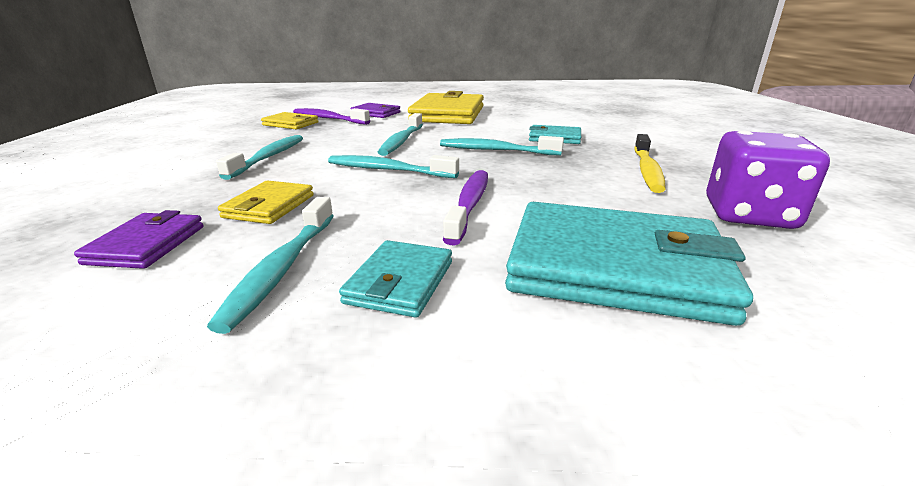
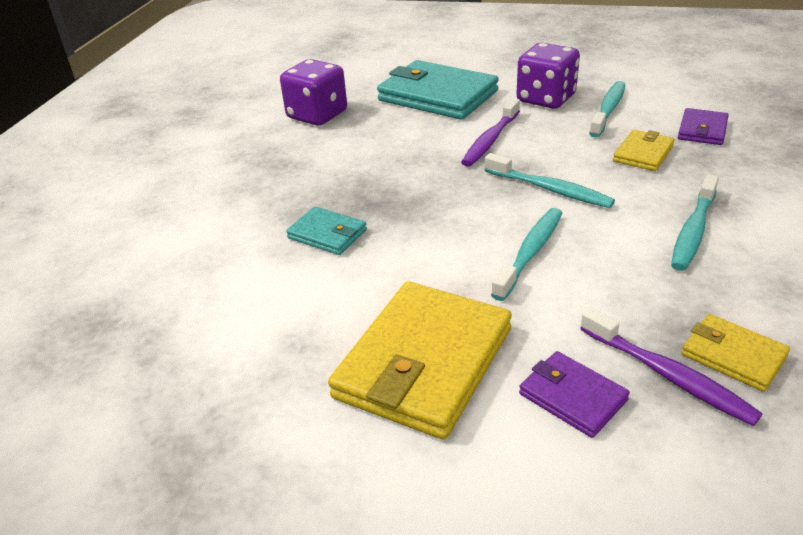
camera: 160 degrees left, 10 degrees up
turquoise wallet [339,240,452,318] -> purple dice [516,43,580,109]
turquoise toothbrush [440,136,564,155] -> none
yellow toothbrush [634,134,666,193] -> none

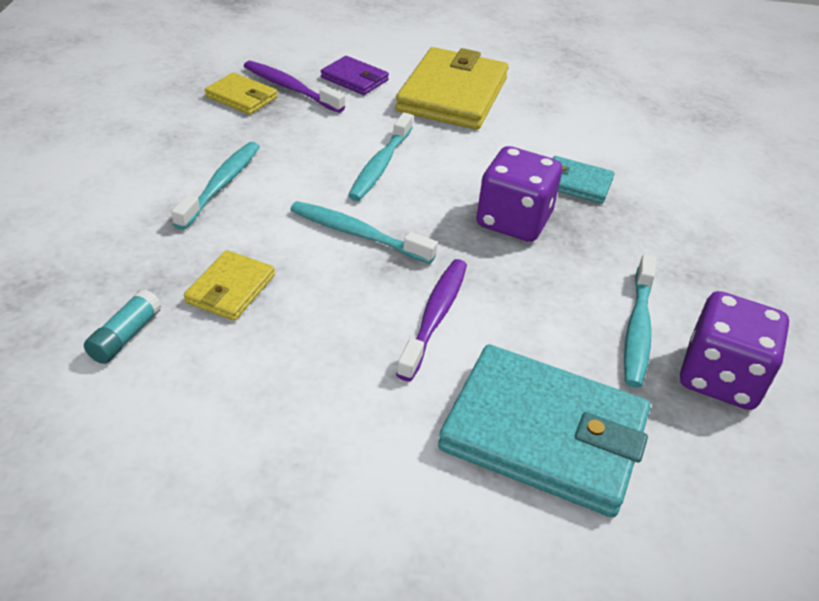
camera: 165 degrees right, 5 degrees up
purple dice [516,43,580,109] -> purple dice moved to [476,146,562,242]
turquoise toothbrush [589,81,625,137] -> turquoise toothbrush moved to [624,254,656,388]
purple wallet [678,108,729,145] -> turquoise glue stick [84,289,162,364]

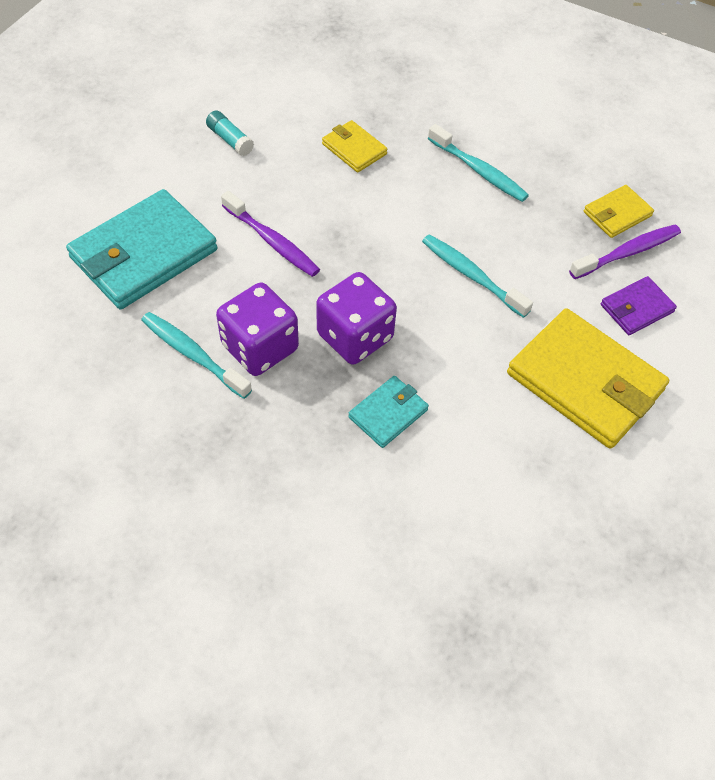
camera: 115 degrees right, 15 degrees up
turquoise glue stick [84,289,162,364] -> turquoise glue stick moved to [206,110,254,156]
turquoise toothbrush [290,201,437,264] -> none
purple dice [680,291,789,410] -> purple dice moved to [216,282,299,376]

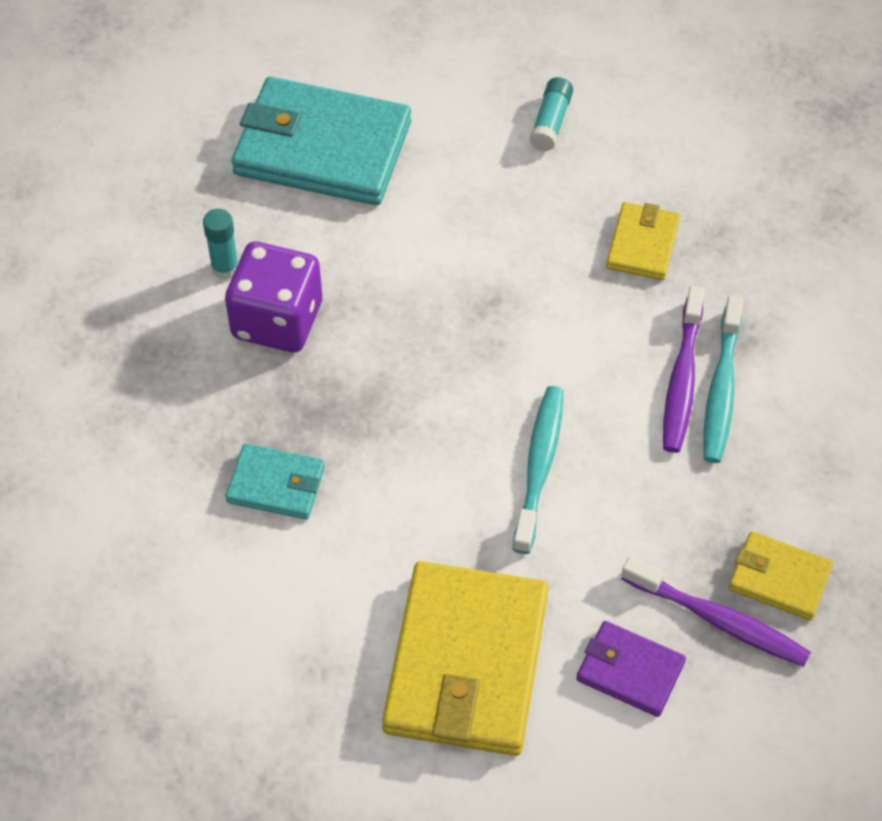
camera: 60 degrees right, 0 degrees up
turquoise toothbrush [141,312,252,399] -> turquoise glue stick [203,209,239,280]
purple toothbrush [221,191,320,277] -> purple toothbrush moved to [663,286,705,453]
purple dice [316,272,397,365] -> none

